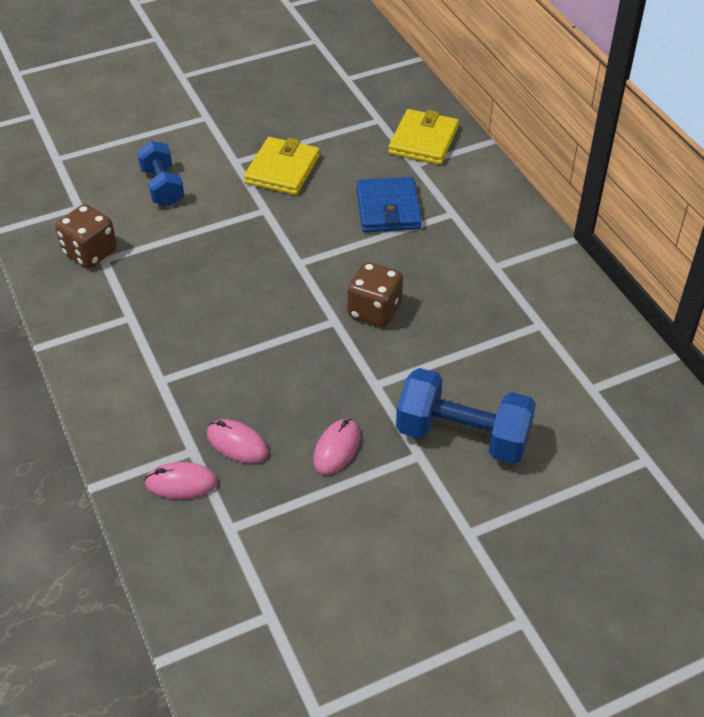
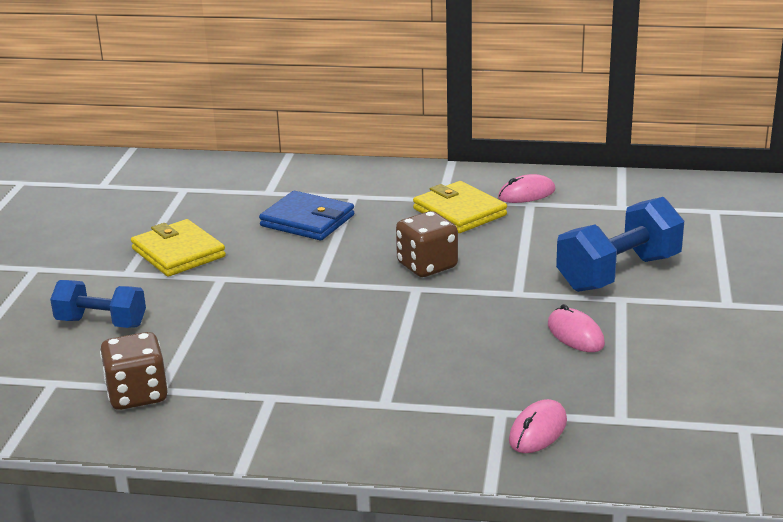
camera: 55 degrees left, 20 degrees down
pink mouse [207,419,268,464] -> pink mouse moved to [498,174,556,203]
yellow wallet [388,109,459,165] -> yellow wallet moved to [413,181,507,233]

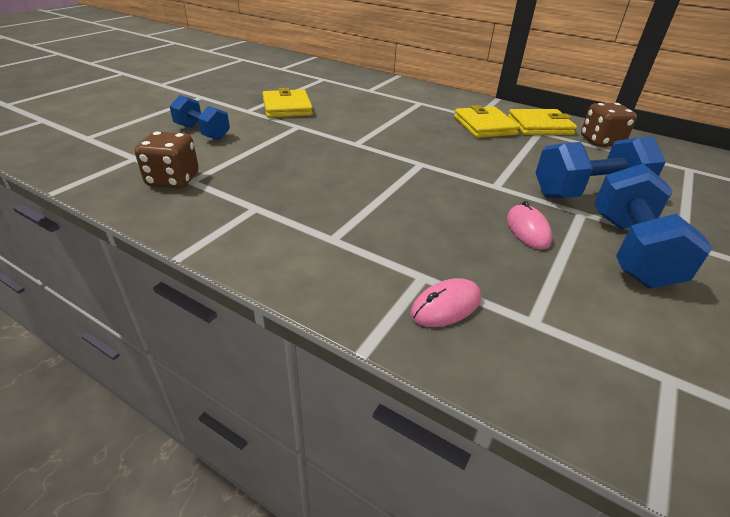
camera: 20 degrees right, 10 degrees up
blue wallet [259,191,354,240] -> none
brown dice [396,211,458,277] -> brown dice moved to [581,103,637,147]
pink mouse [498,174,556,203] -> yellow wallet [508,109,577,135]
none -> blue dumbbell [594,164,713,288]

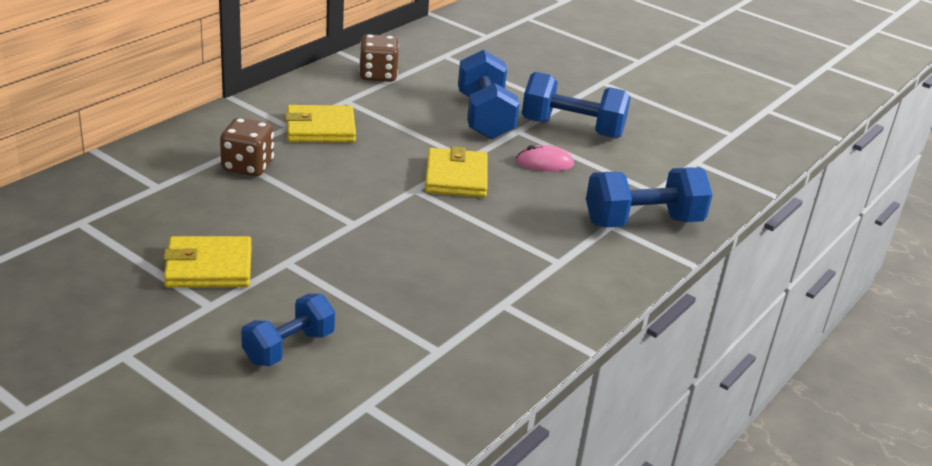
camera: 85 degrees left, 5 degrees down
brown dice [135,131,199,189] -> brown dice moved to [220,118,274,176]
pink mouse [411,278,481,327] -> blue dumbbell [586,167,712,228]
yellow wallet [508,109,577,135] -> yellow wallet moved to [425,146,488,197]

